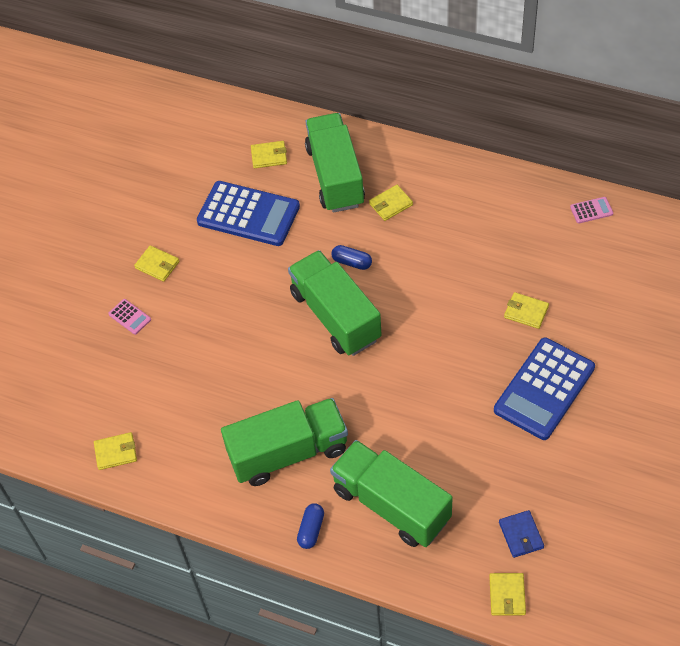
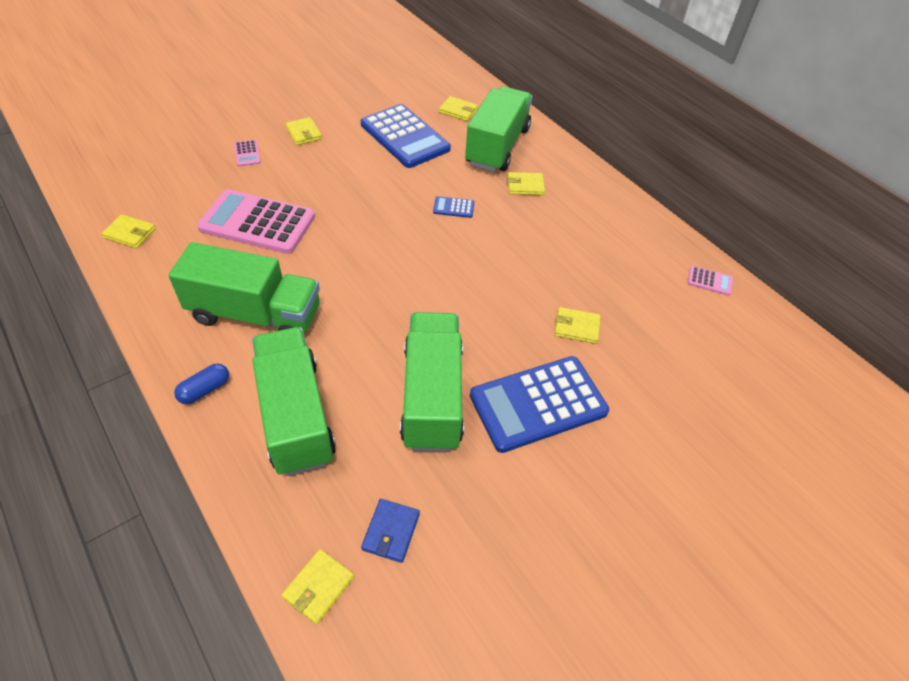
camera: 25 degrees right, 5 degrees down
green truck [288,250,382,356] -> green truck moved to [400,312,464,452]
blue capsule [332,245,372,270] -> blue calculator [433,196,474,218]
yellow wallet [504,292,549,329] -> yellow wallet turned 45 degrees counterclockwise [554,307,601,344]
none -> pink calculator [197,189,315,254]

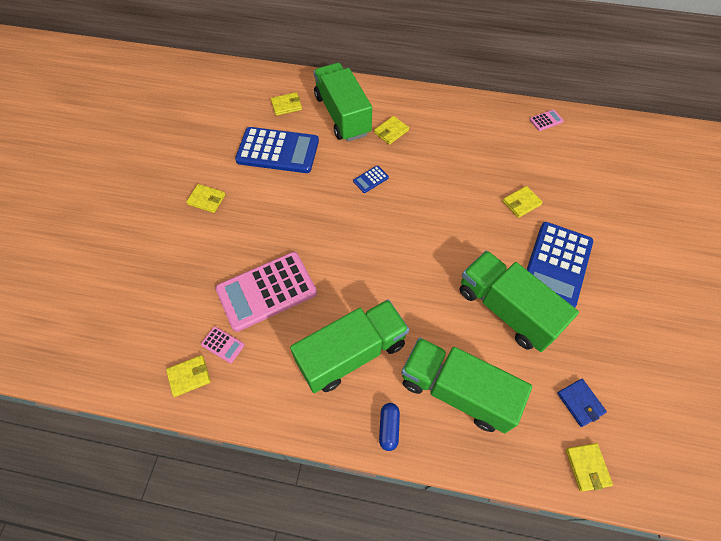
camera: 40 degrees left, 10 degrees up
pink calculator [234,140,261,167] -> pink calculator moved to [201,326,245,363]

